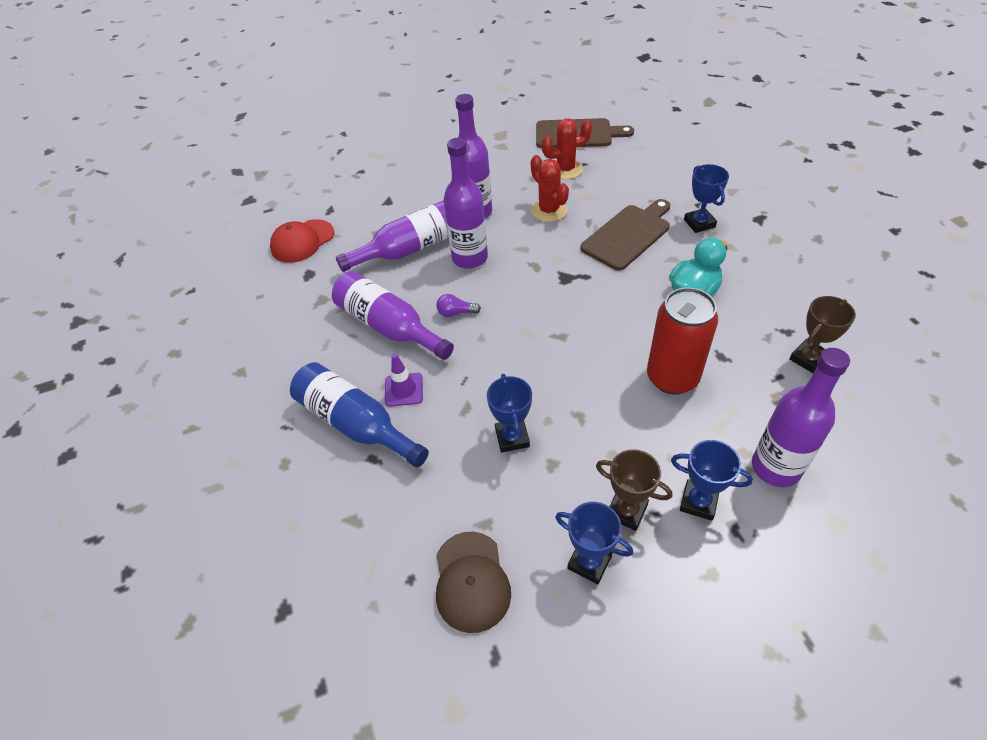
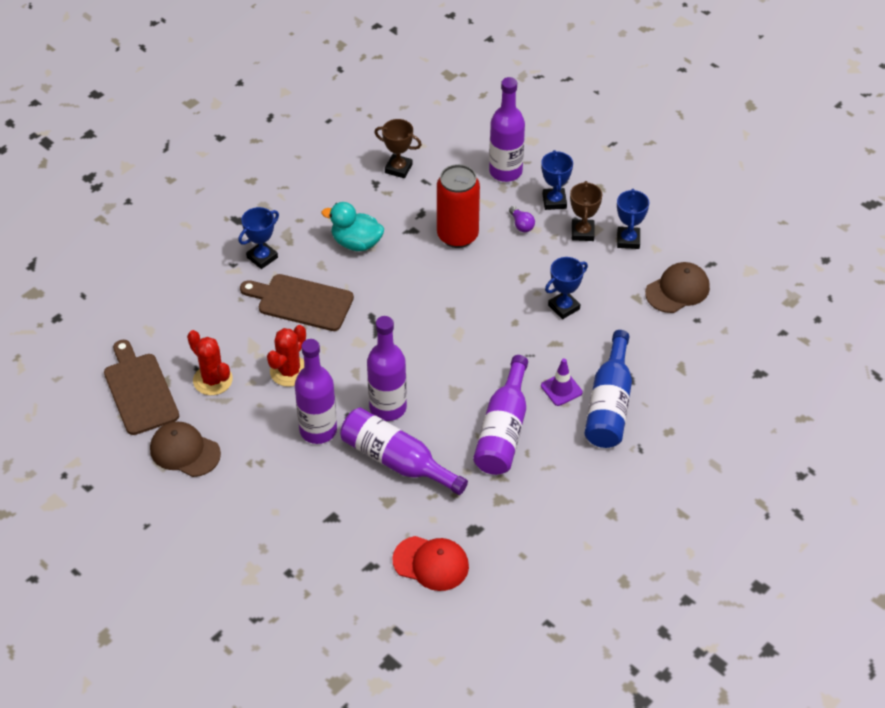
camera: 120 degrees left, 0 degrees up
purple light bulb [436,294,481,317] -> purple light bulb moved to [509,206,535,232]
none -> brown cap [150,422,221,477]

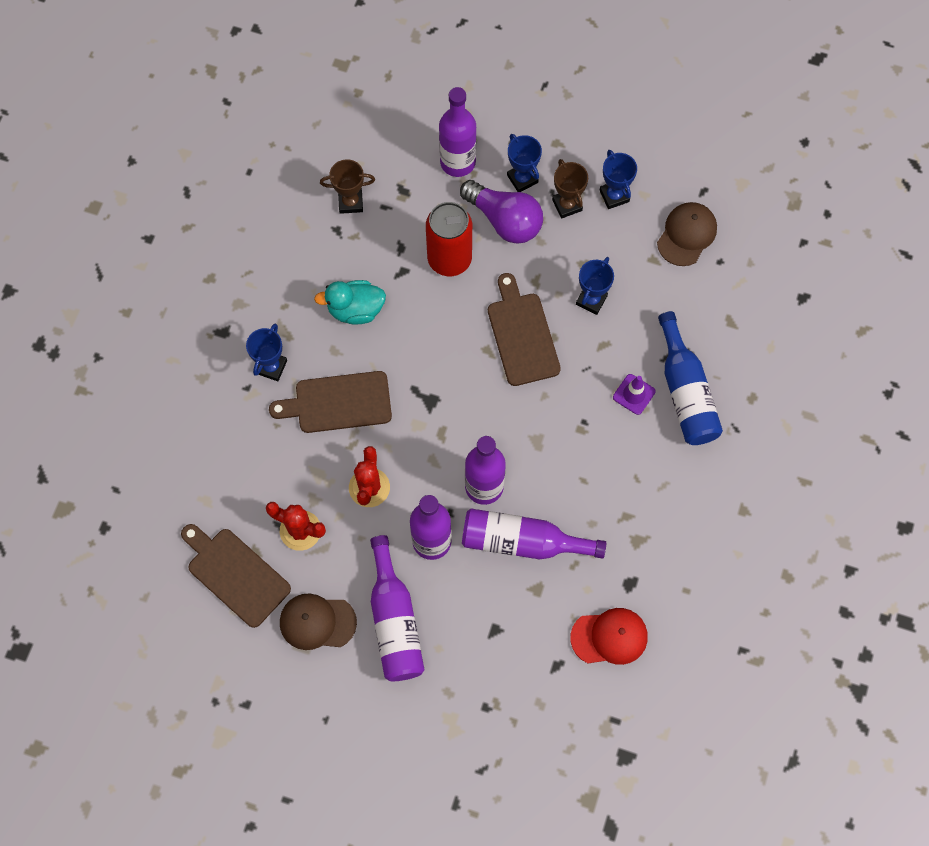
camera: 25 degrees left, 20 degrees up
purple bottle [473,355,528,475] -> purple bottle moved to [370,535,424,681]
purple light bulb [509,206,535,232] -> purple light bulb [460,180,543,244], size x2.34
none -> brown cutting board [488,273,561,386]

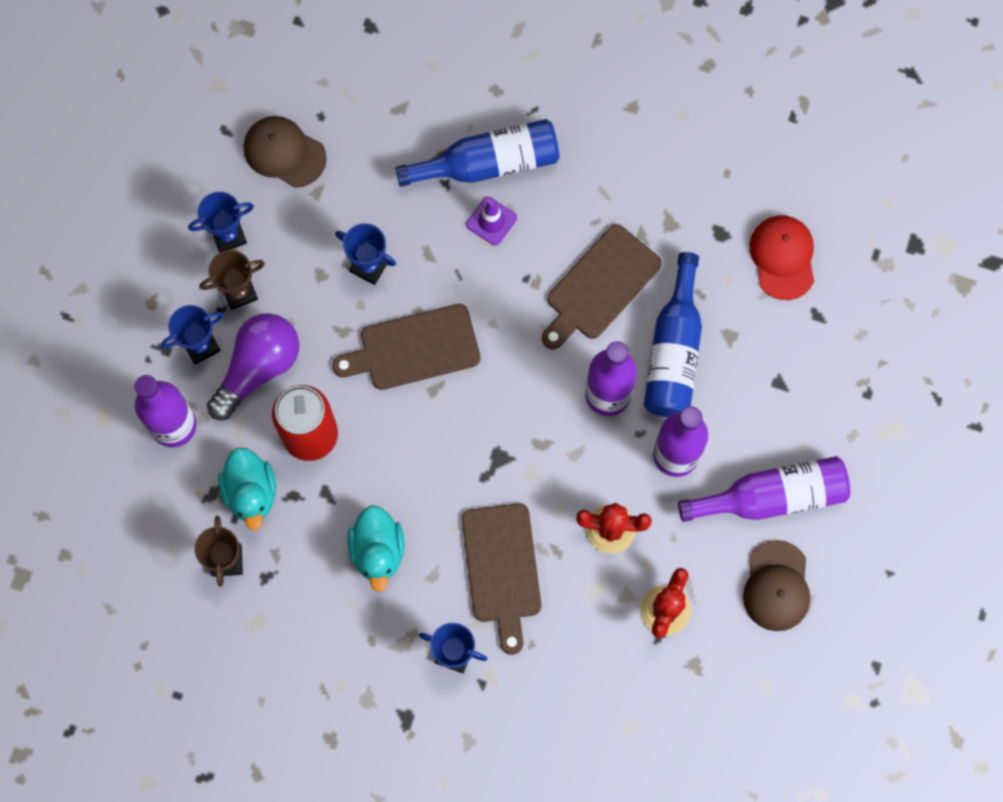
camera: 90 degrees left, 5 degrees up
brown cutting board [181,524,291,628] -> brown cutting board moved to [542,224,662,349]
purple bottle [462,509,606,559] -> blue bottle [644,252,702,417]
none -> turquoise duck [218,448,276,530]

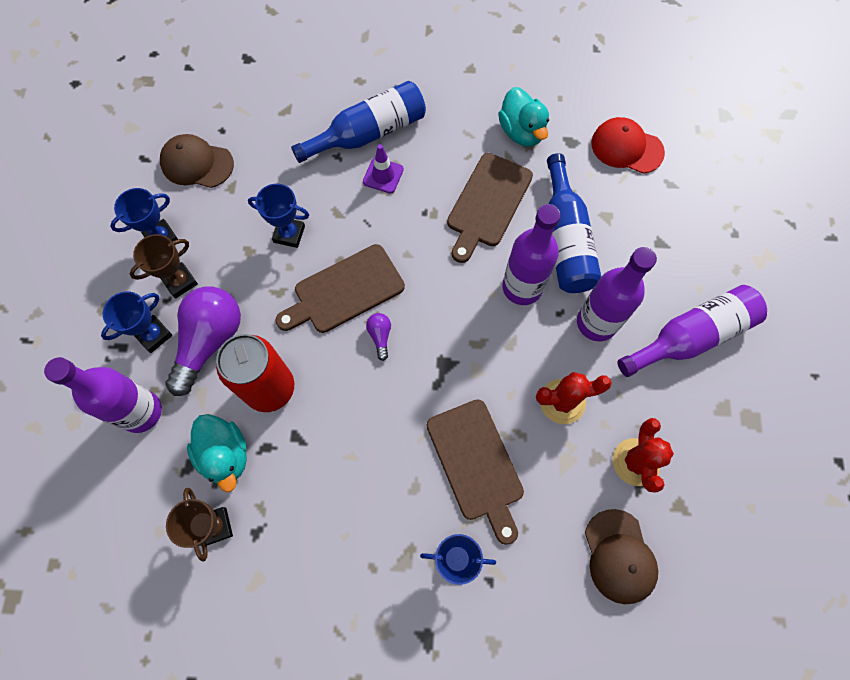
camera: 15 degrees left, 5 degrees down
turquoise duck [347,505,405,592] -> turquoise duck moved to [498,87,549,147]
brown cap [743,540,810,631] -> brown cap moved to [585,509,658,604]
red cap [750,215,814,300] -> red cap turned 45 degrees counterclockwise [591,117,665,174]
none -> purple light bulb [366,313,391,361]

